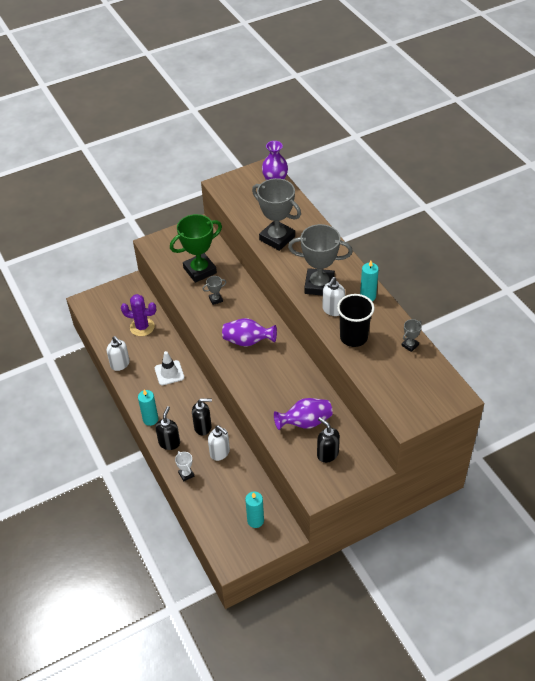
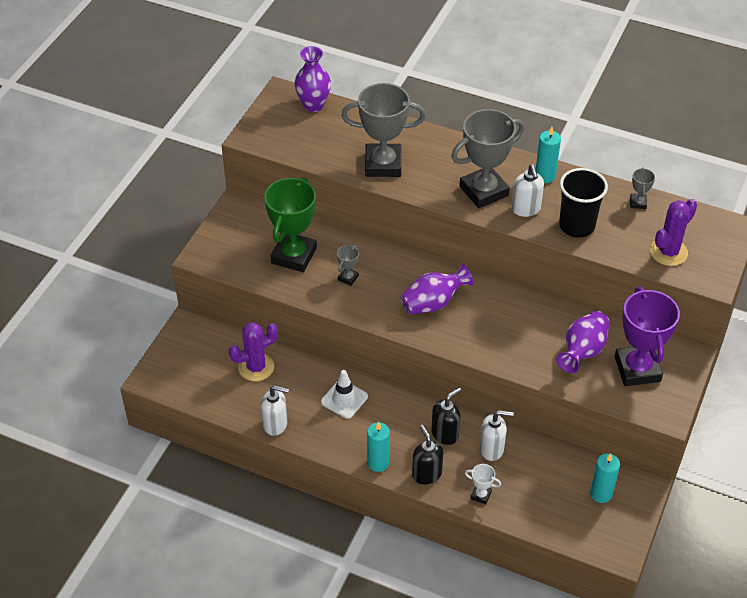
camera: 40 degrees left, 0 degrees up
black soap dispenser [317,417,340,463] -> purple trophy [614,287,680,386]
none -> purple cactus [650,199,697,266]

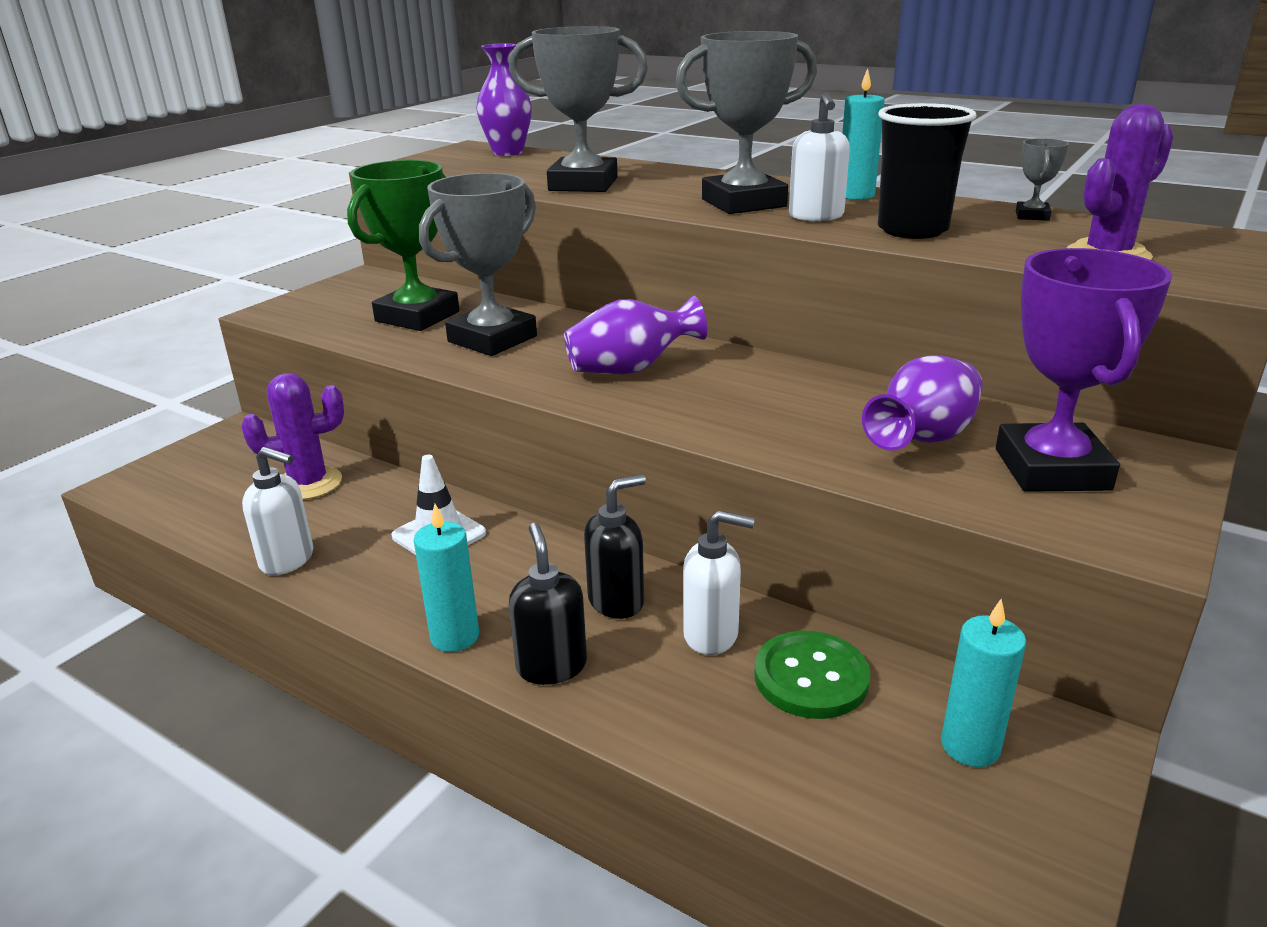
camera: 10 degrees right, 20 degrees down
grey trophy [337,245,359,286] -> grey trophy [419,173,537,356], size x2.32
white trophy [465,464,501,504] -> none
none -> green button [754,631,871,719]

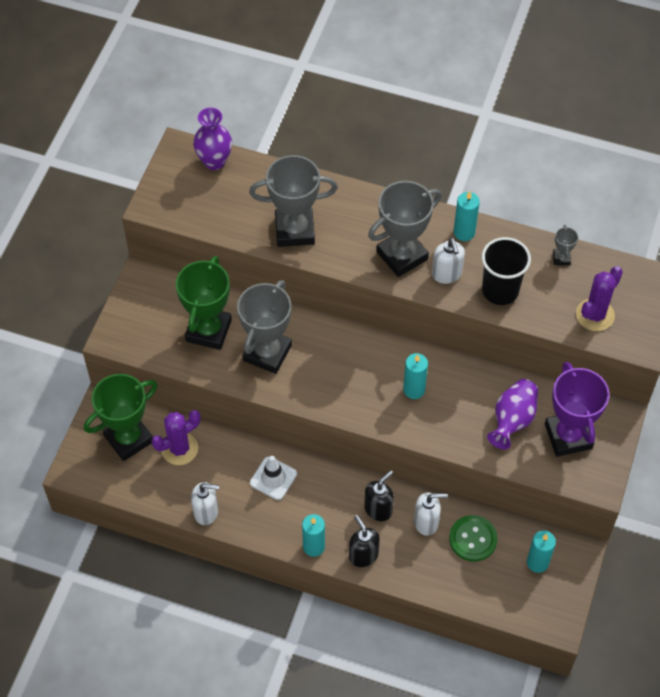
camera: 15 degrees left, 30 degrees up
purple vase [564,295,707,374] -> none
none -> green trophy [84,374,158,461]
none -> turquoise candle [403,353,428,399]

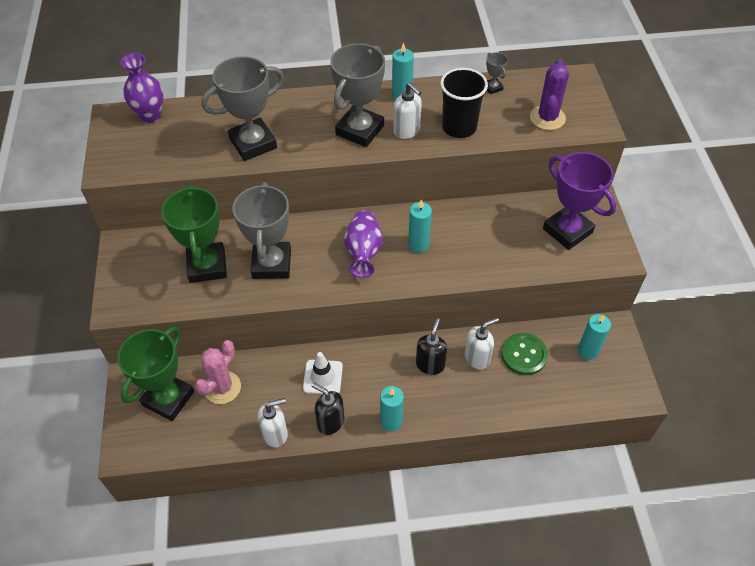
camera: 25 degrees left, 5 degrees down
purple cactus [151,410,200,465] -> pink cactus [195,340,241,404]
black soap dispenser [349,515,380,567] -> black soap dispenser moved to [311,382,344,435]
purple vase [487,379,538,449] -> purple vase moved to [344,210,383,278]

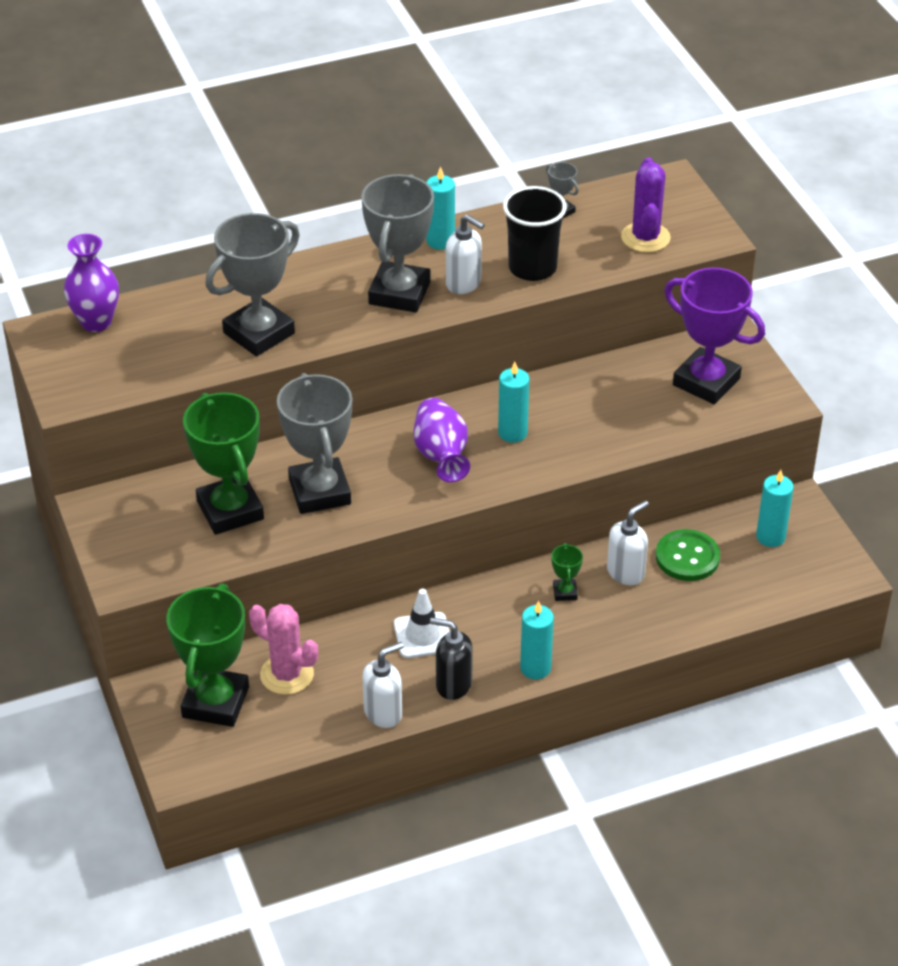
camera: 15 degrees left, 10 degrees down
pink cactus [195,340,241,404] -> pink cactus turned 75 degrees counterclockwise [249,604,318,695]
black soap dispenser [416,318,447,375] -> green trophy [552,543,583,601]

